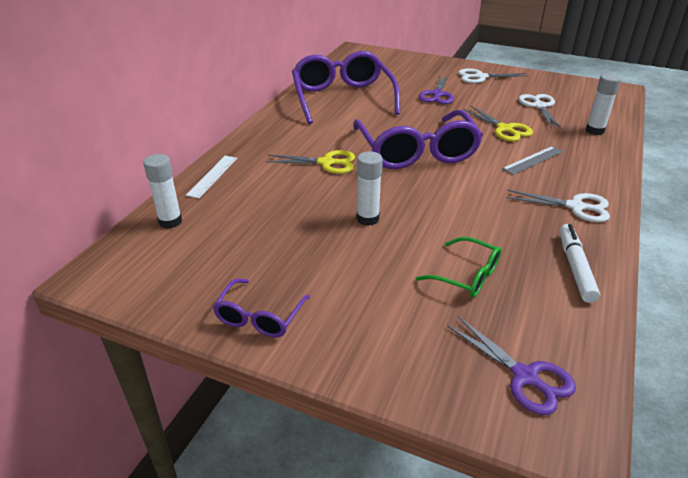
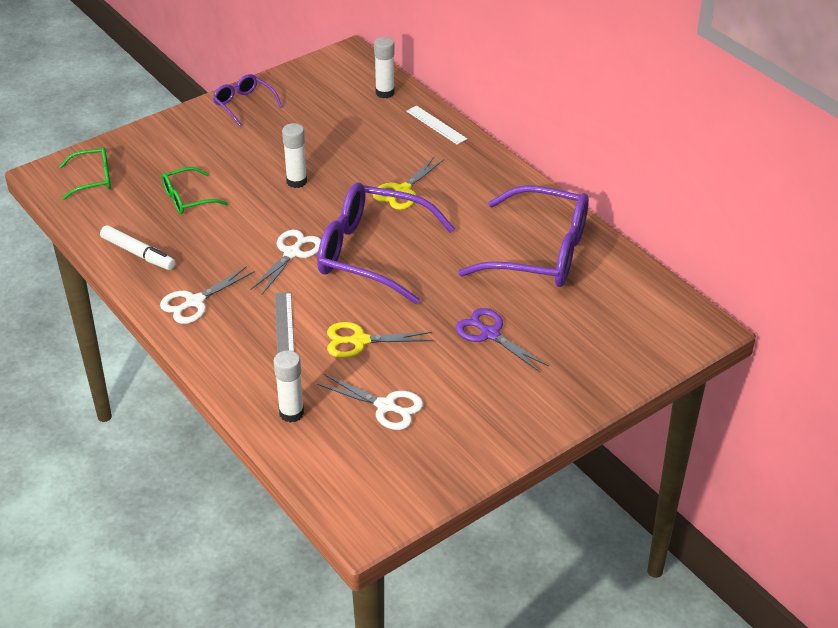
camera: 120 degrees right, 5 degrees up
purple scissors [447,316,576,415] -> green glasses [59,147,111,200]
white scissors [458,68,529,83] -> white scissors moved to [251,230,321,294]

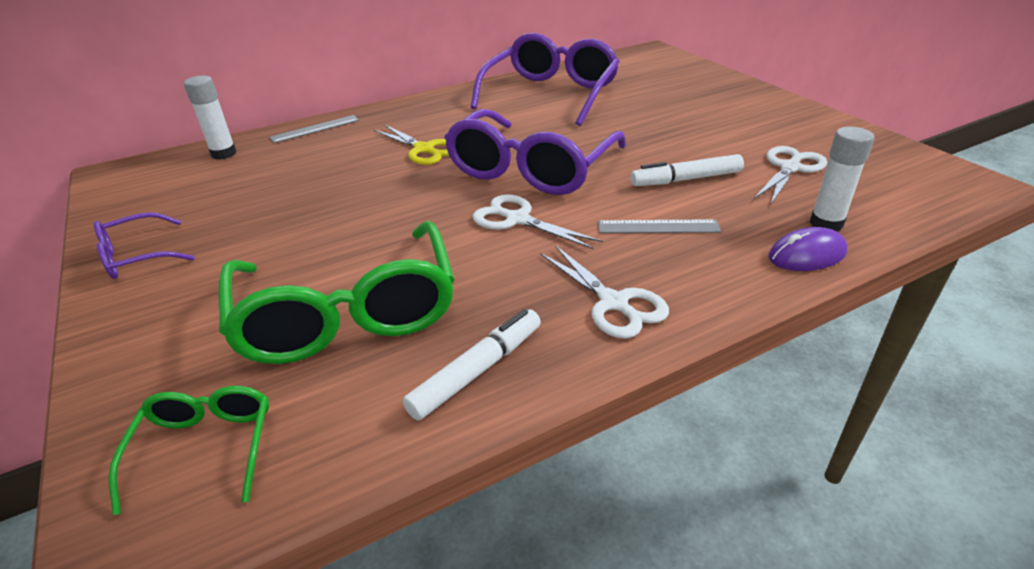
camera: 80 degrees left, 5 degrees down
green glasses [162,167,228,214] -> green glasses [219,221,455,364], size x2.03
white glue stick [282,123,307,188] -> none
yellow scissors [327,322,433,358] -> white marker [631,154,744,186]
white ruler [406,106,467,145] -> grey ruler [269,115,359,143]
purple scissors [456,308,549,372] -> none
none -> purple mouse [769,227,848,271]

